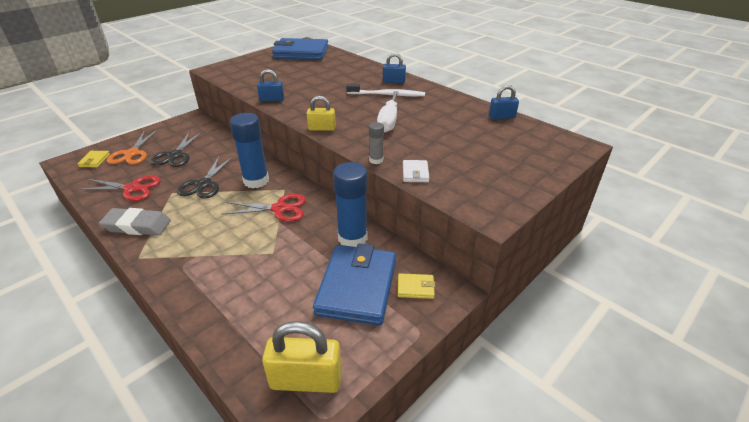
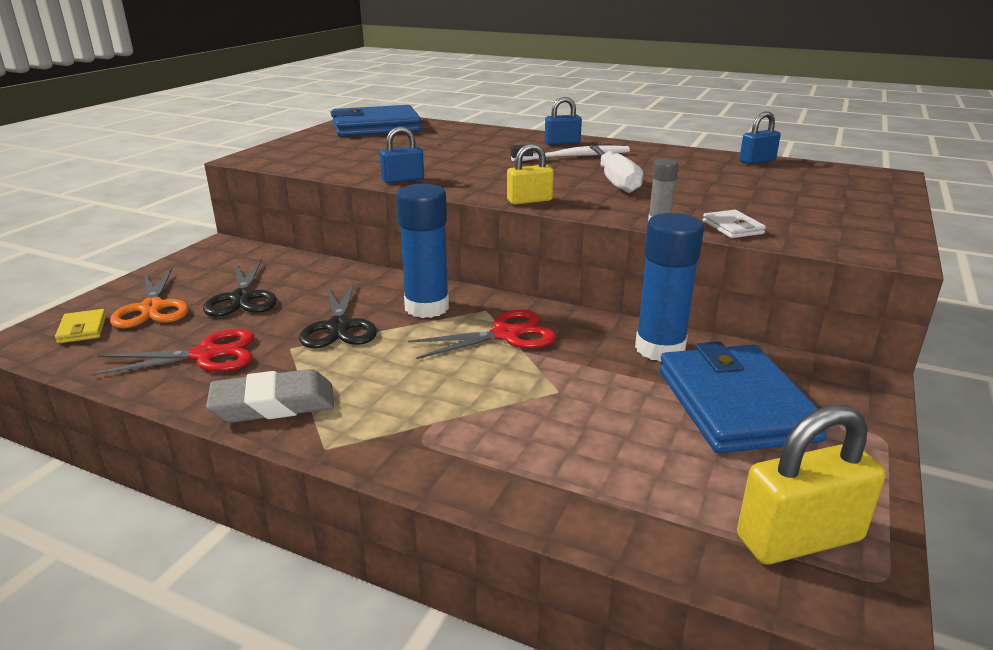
camera: 20 degrees left, 10 degrees down
yellow wallet [398,273,435,299] -> none

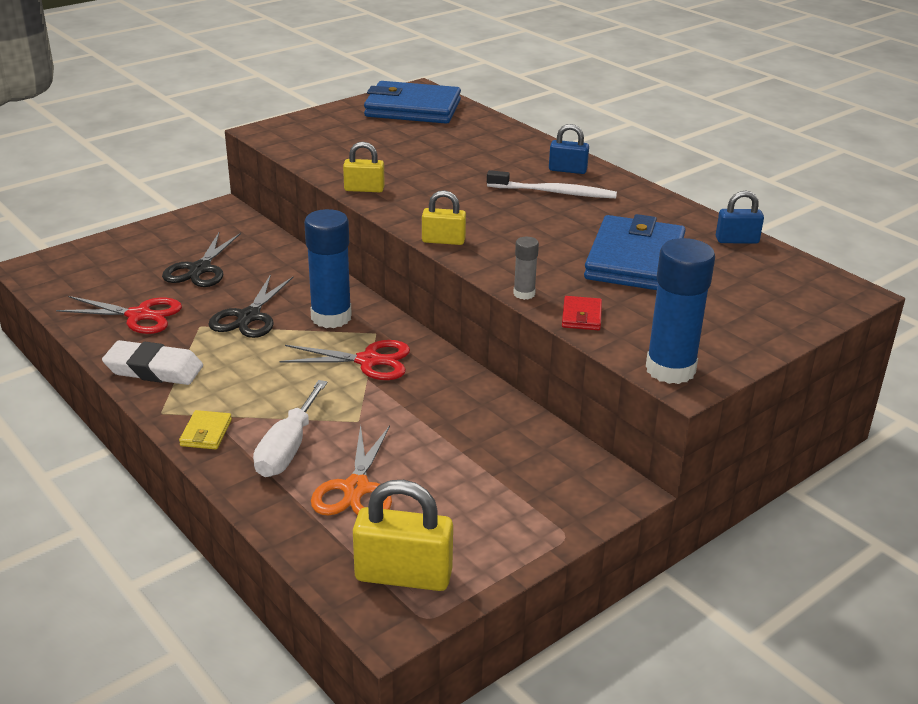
camera: 25 degrees right, 5 degrees up
yellow wallet [55,309,107,343] -> yellow wallet moved to [179,410,232,449]
orange scissors [110,268,189,328] -> orange scissors moved to [311,424,392,516]
grey eraser [206,369,334,423] -> white eraser [102,340,203,385]
blue padlock [380,126,424,183] -> yellow padlock [343,142,385,192]
white screwdriver [590,146,643,193] -> white screwdriver moved to [253,380,328,477]
blue glue stick [635,213,704,362] -> blue glue stick moved to [646,238,715,384]
blue wallet [659,341,828,453] -> blue wallet moved to [584,214,686,290]
white wallet [703,210,766,238] -> red wallet [562,296,602,330]

